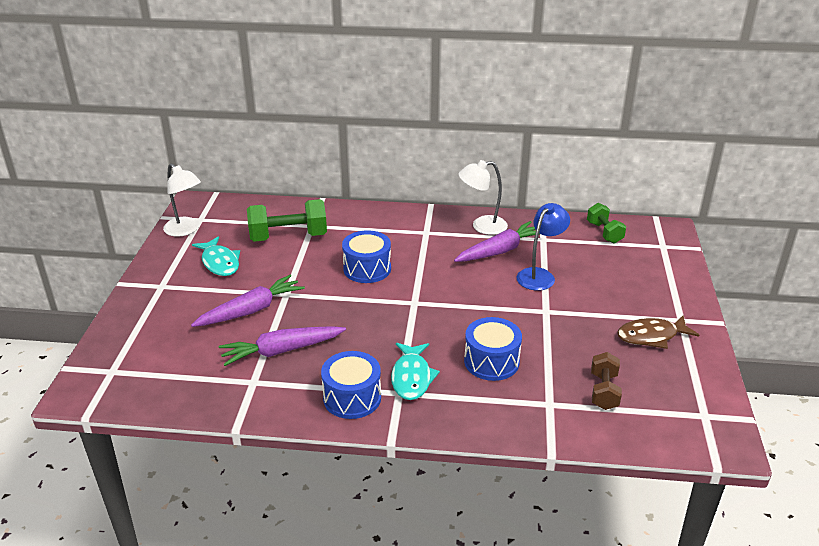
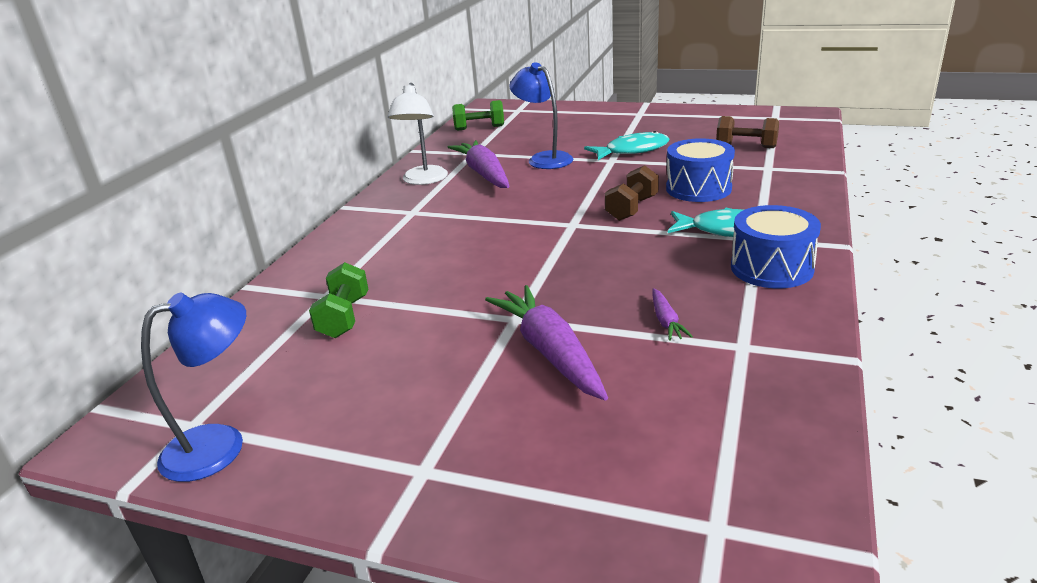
camera: 75 degrees left, 5 degrees down
white lamp [163,163,201,237] -> blue lamp [141,293,246,482]
turquoise fish [192,236,240,276] -> turquoise fish moved to [584,131,670,160]
purple carrot [219,326,346,366] -> purple carrot [652,288,693,341], size x0.47
green dumbbell [247,199,327,242] -> green dumbbell [309,262,368,338], size x0.60
blue drum [342,230,391,283] -> none
brown fish [617,316,699,349] -> none
none -> brown dumbbell [605,165,659,221]

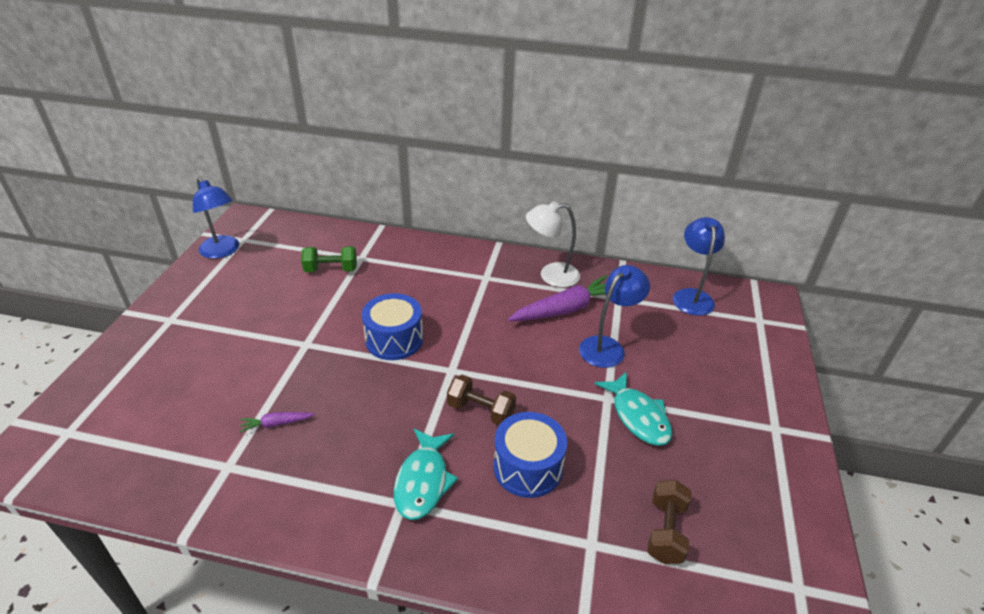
camera: 80 degrees right, 10 degrees up
green dumbbell [452,100,504,131] -> blue lamp [673,217,725,316]
purple carrot [485,285,608,401] -> none
blue drum [731,205,821,288] -> blue drum moved to [362,293,423,360]

